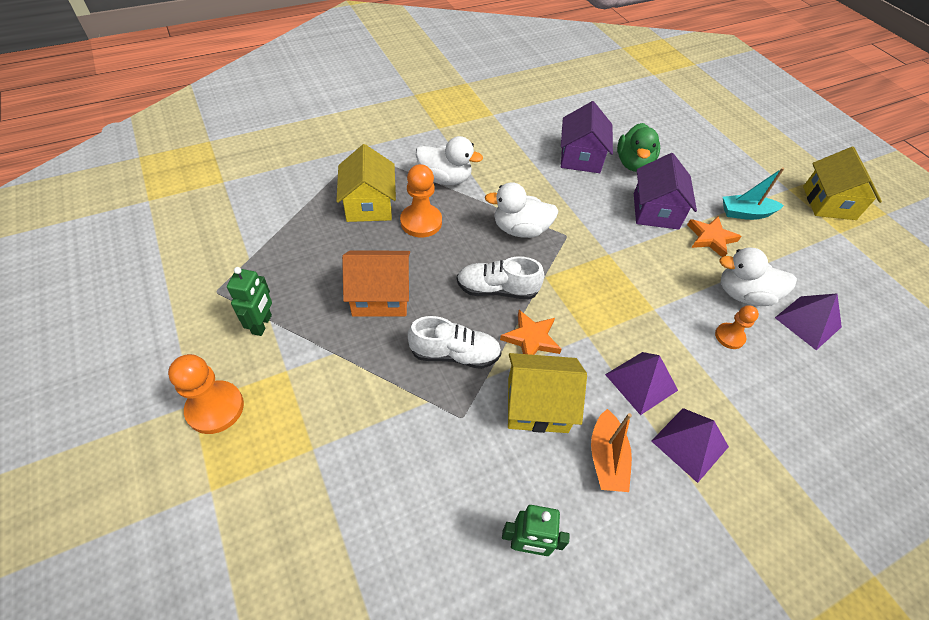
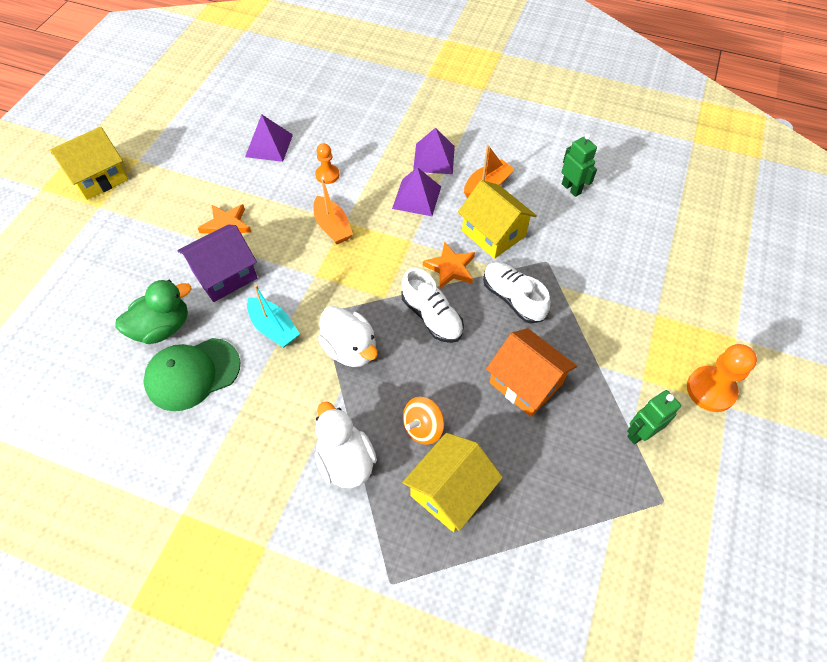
camera: 130 degrees left, 5 degrees up
orange pawn [400,164,442,238] -> orange spinning top [403,397,444,445]
purple house [561,101,613,173] -> green cap [144,338,240,411]
white duck [719,247,797,306] -> none
turquoise boat [723,167,785,220] -> turquoise boat moved to [247,284,300,347]
none -> orange boat [313,179,353,244]

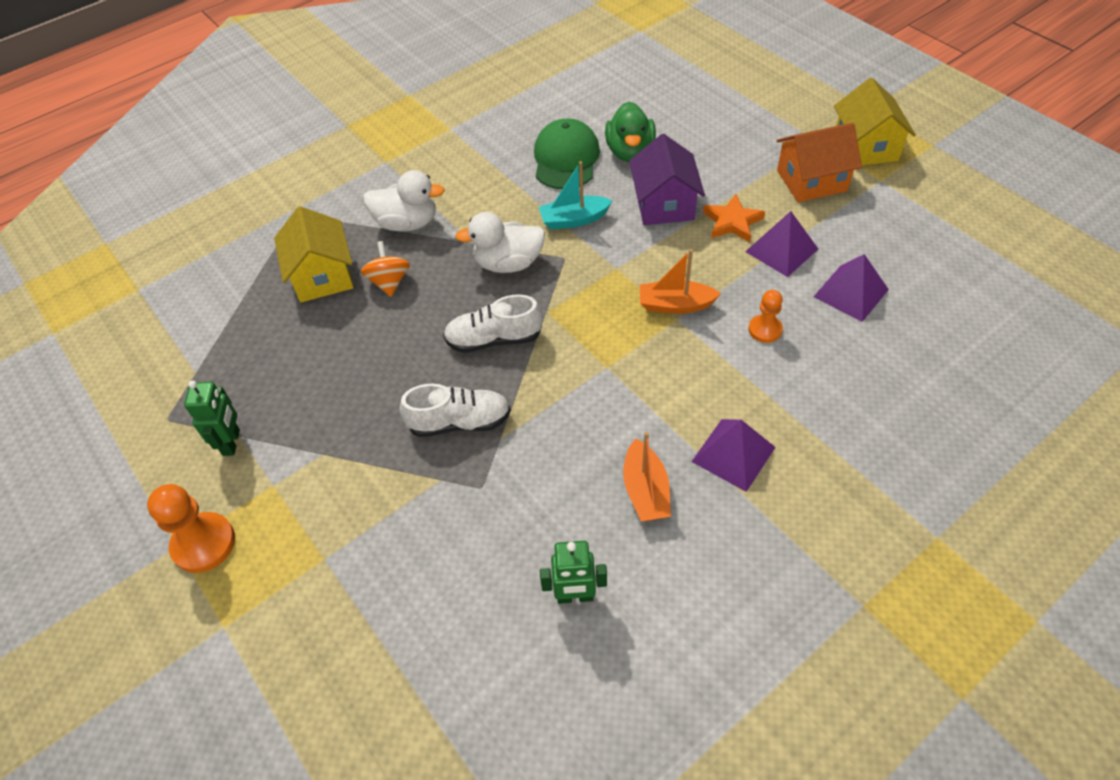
camera: 125 degrees right, 5 degrees down
purple pyramid [392,167,441,216] -> purple pyramid moved to [745,211,818,277]
orange star [423,242,475,289] -> none
yellow house [458,180,537,259] -> none
orange house [486,328,577,417] -> orange house moved to [777,123,862,202]

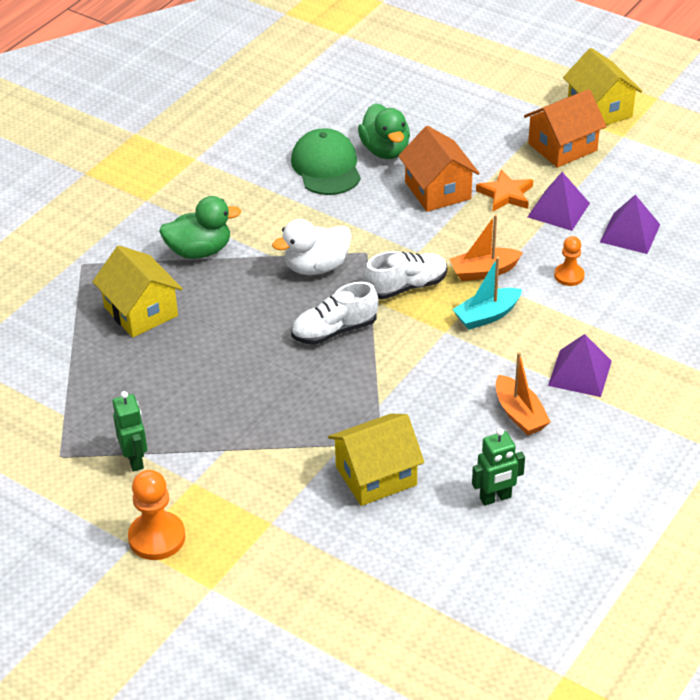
camera: 20 degrees left, 10 degrees down
orange spinning top [361,241,410,297] -> none
white duck [363,170,445,232] -> green duck [159,196,241,259]
white shoe [399,384,511,437] -> white shoe moved to [363,251,447,300]
turquoise boat [539,161,613,230] -> turquoise boat moved to [452,257,522,330]
purple house [629,134,705,225] -> orange house [398,126,480,212]
none -> yellow house [328,414,425,506]

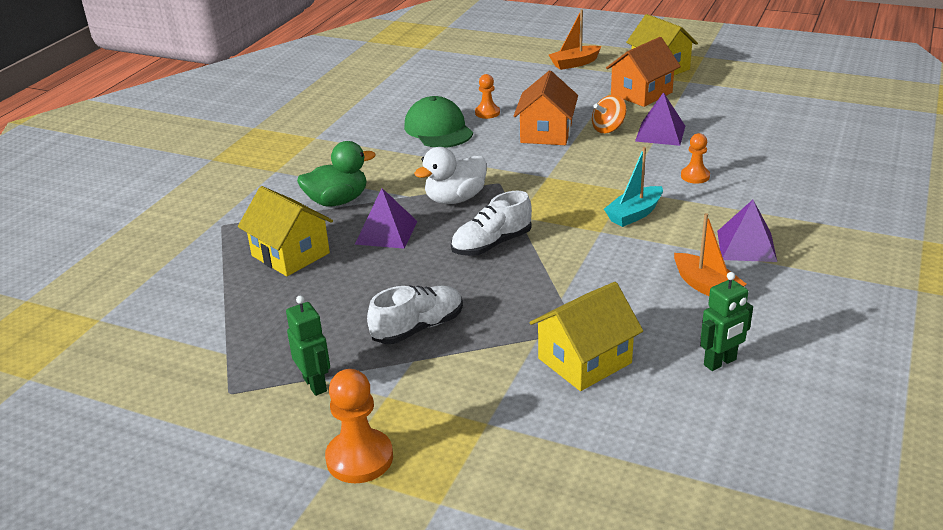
camera: 10 degrees left, 10 degrees down
green duck [358,103,410,159] -> orange pawn [475,74,500,119]
white shoe [363,251,447,300] -> white shoe moved to [367,286,463,344]
orange house [398,126,480,212] -> orange house turned 45 degrees clockwise [514,71,578,145]
orange boat [450,214,523,281] -> orange boat moved to [549,10,601,70]
orange star [476,169,533,211] -> orange spinning top [592,95,627,133]
purple pyramid [600,195,660,254] -> purple pyramid moved to [355,188,418,249]

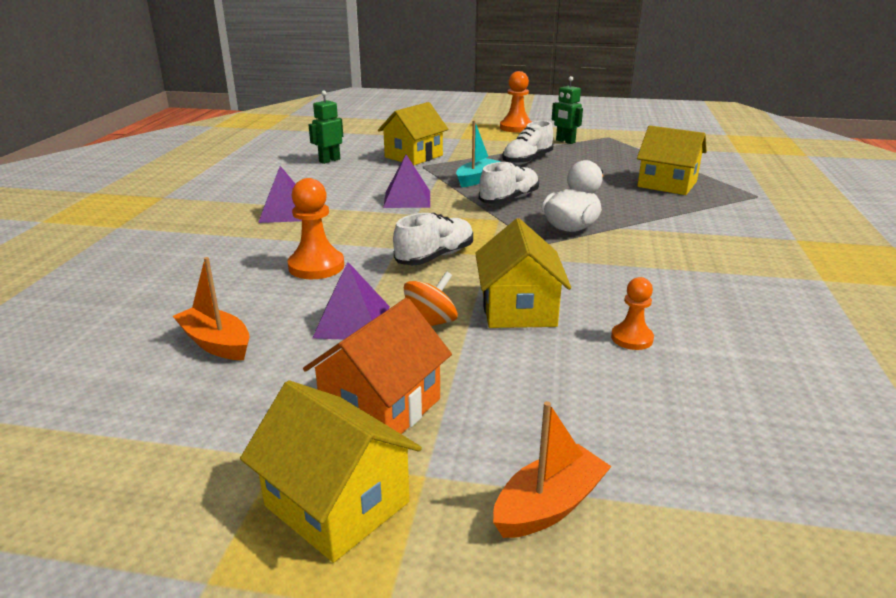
camera: 165 degrees right, 5 degrees down
green duck [297,141,376,207] -> none
purple pyramid [355,188,418,249] -> purple pyramid moved to [383,155,430,208]
green cap [404,96,473,148] -> none
orange house [514,71,578,145] -> yellow house [475,218,571,328]
turquoise boat [604,147,663,227] -> turquoise boat moved to [456,120,501,187]
orange boat [674,213,747,296] -> orange boat moved to [173,257,250,360]
orange pawn [681,133,710,184] -> orange pawn [287,178,344,279], size x1.63
none -> white shoe [393,213,473,265]

